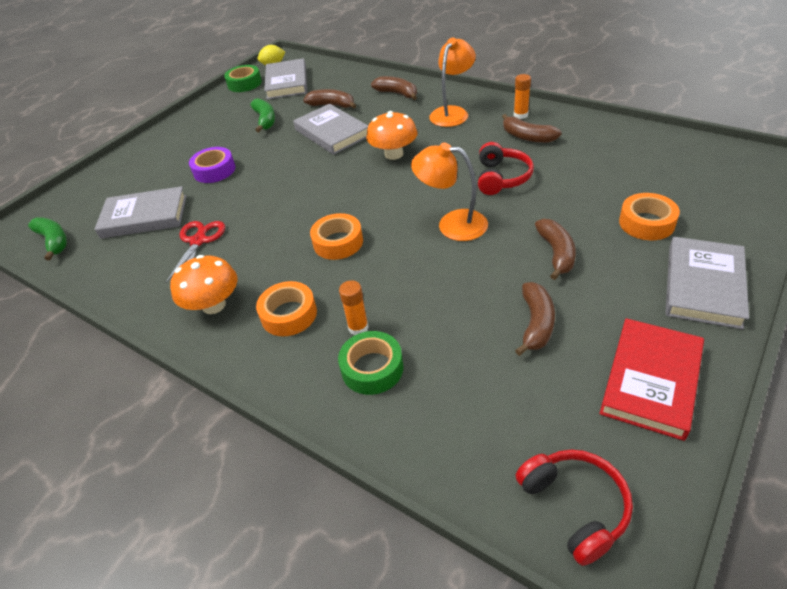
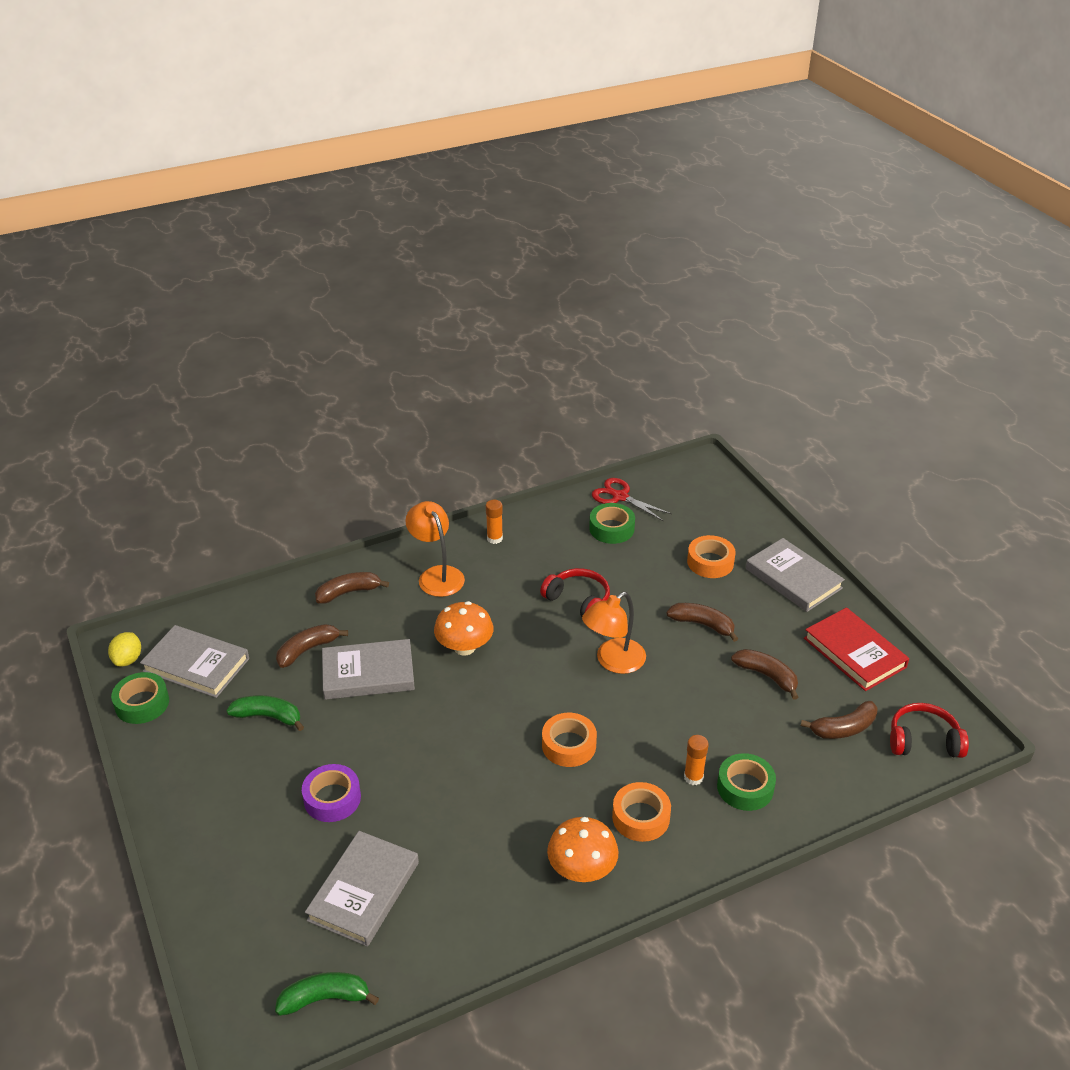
camera: 65 degrees left, 5 degrees down
red scissors [166,221,225,283] -> red scissors moved to [592,478,672,521]
brown banana [502,114,562,143] -> brown banana moved to [801,701,878,739]
none -> green tape [589,503,635,544]

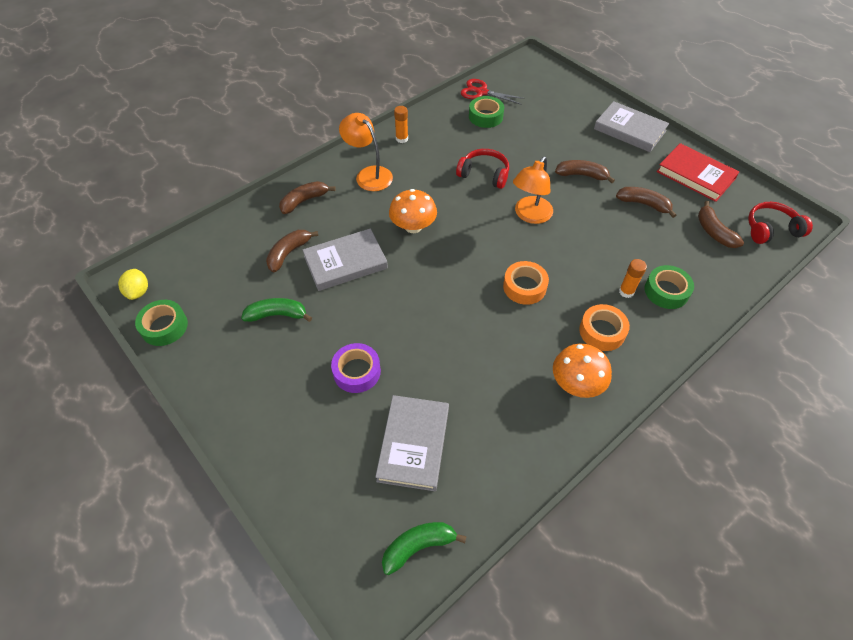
camera: 15 degrees left, 15 degrees up
grey book [140,625,249,698] -> none
orange tape [687,535,736,578] -> none
brown banana [801,701,878,739] -> brown banana turned 105 degrees clockwise [698,201,744,248]

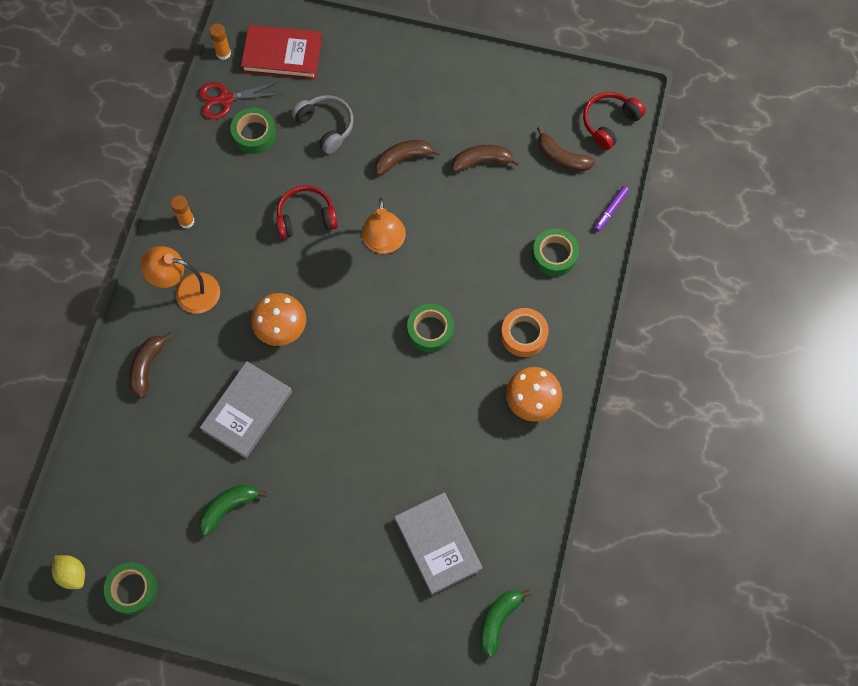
camera: 35 degrees left, 15 degrees up
brown banana [266,230,318,272] -> none
purple tape [331,343,381,393] -> none
orange tape [503,261,549,305] -> green tape [407,304,454,353]
grey book [594,101,669,152] -> none
orange glue stick [619,259,647,298] -> orange glue stick moved to [209,23,231,60]
red book [657,143,739,202] -> red book moved to [241,25,322,79]
none -> grey headphones [291,95,354,154]
none -> purple marker [594,186,629,232]

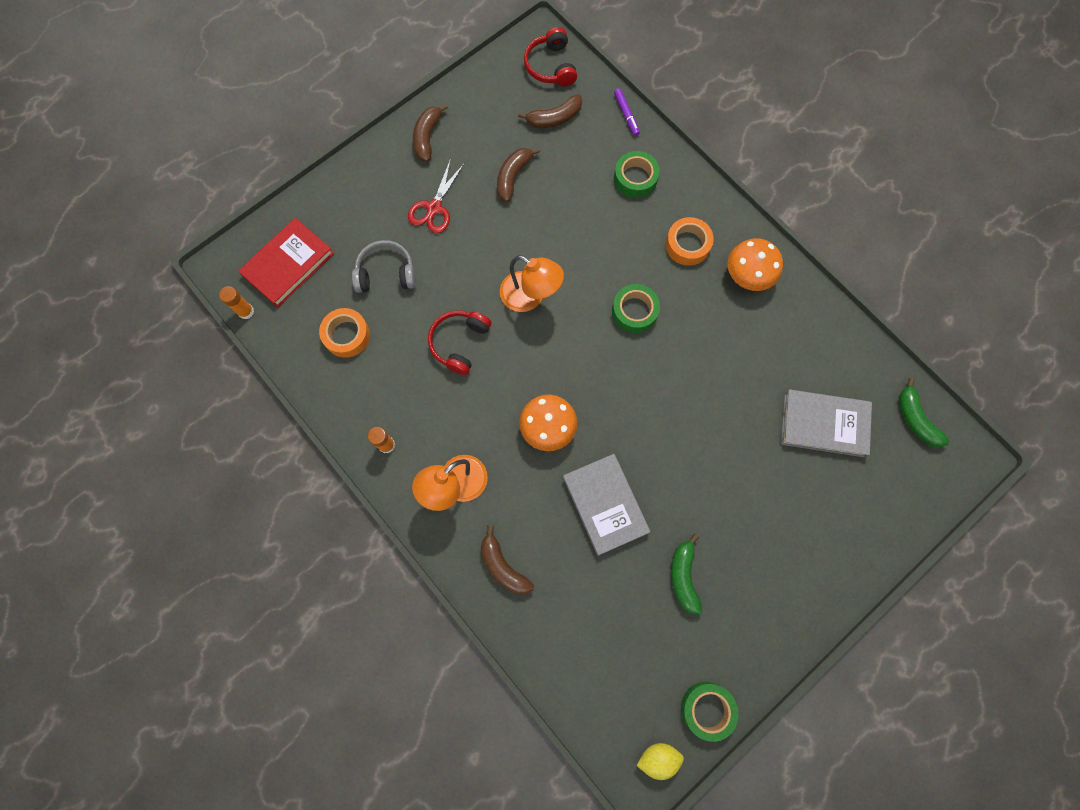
camera: 55 degrees left, 5 degrees up
red scissors [199,82,282,119] -> red scissors moved to [408,159,464,233]
green tape [231,108,276,154] -> orange tape [319,308,370,358]
brown banana [375,140,441,175] -> brown banana moved to [413,104,448,162]

